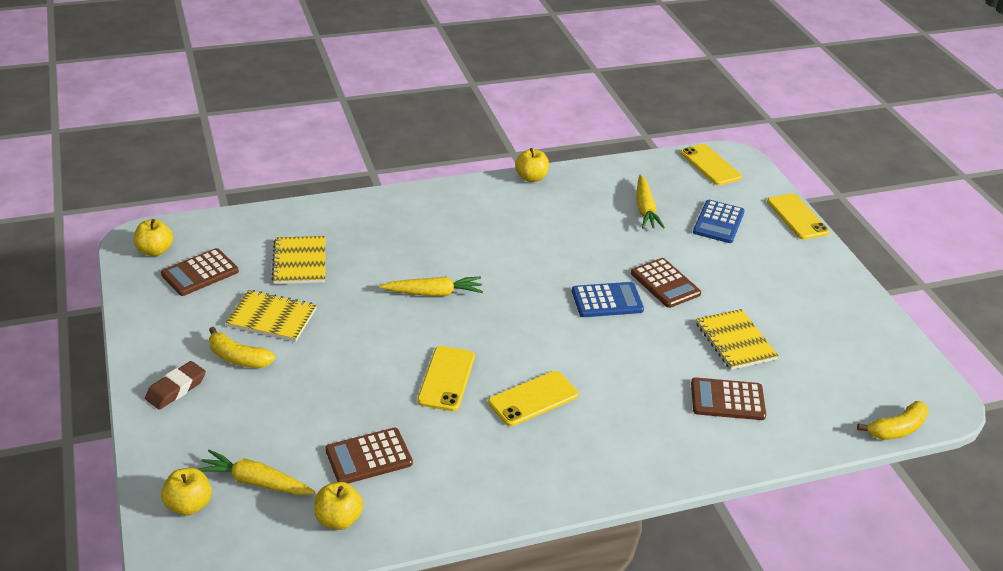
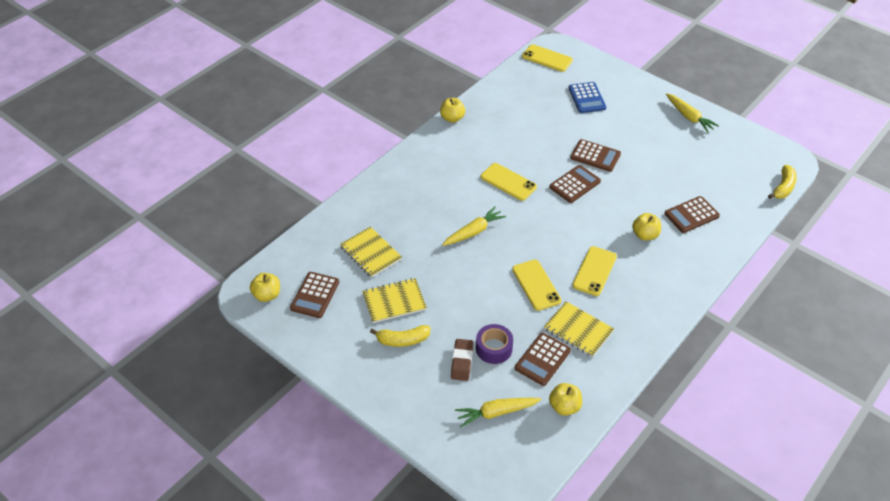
camera: 30 degrees left, 10 degrees up
brown eraser [145,361,206,410] -> brown eraser moved to [451,339,473,381]
yellow apple [161,468,212,515] -> yellow apple moved to [632,213,661,241]
blue calculator [572,282,644,317] -> brown calculator [549,165,601,203]
yellow carrot [636,175,665,229] -> yellow carrot moved to [666,93,719,133]
yellow notebook [696,309,779,370] -> yellow notebook moved to [544,301,614,357]
yellow phone [767,193,829,240] -> yellow phone moved to [481,163,537,201]
none -> purple tape [476,324,513,364]

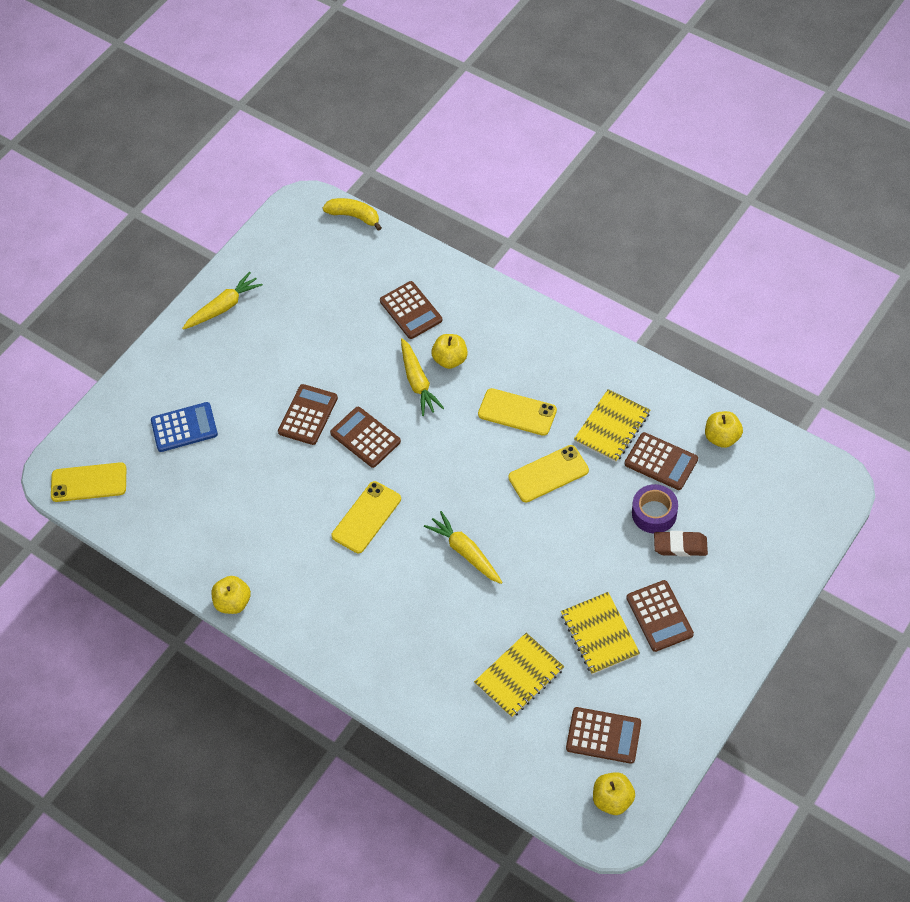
camera: 90 degrees left, 10 degrees up
yellow banana [370,325,431,347] -> brown calculator [626,580,694,652]
yellow carrot [455,398,541,427] -> yellow carrot moved to [401,338,444,416]
yellow phone [522,44,573,72] -> yellow phone turned 60 degrees clockwise [51,462,126,502]

